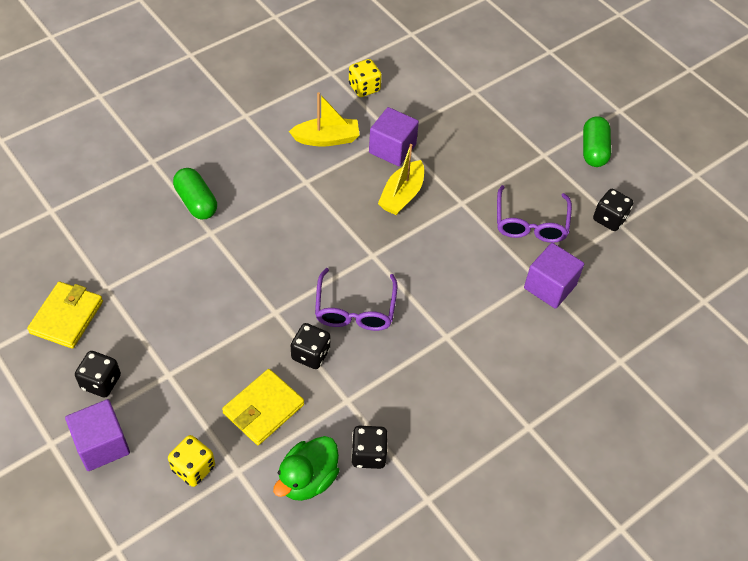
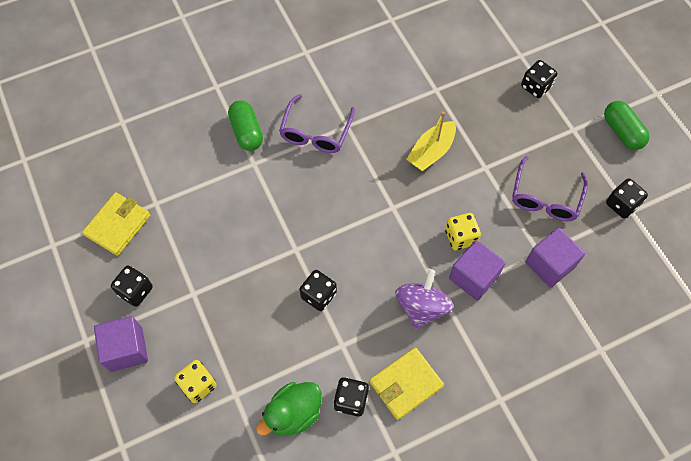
camera: 15 degrees right, 10 degrees up
yellow wallet [222,369,304,445] -> yellow wallet moved to [369,348,444,420]
yellow boat [289,92,360,147] -> none
purple glasses [315,268,397,331] -> purple glasses moved to [279,94,355,153]
yellow dice [349,59,382,97] -> yellow dice moved to [445,213,481,250]
purple cube [369,107,419,166] -> purple cube moved to [449,240,506,301]
green capsule [583,116,611,167] -> green capsule turned 45 degrees counterclockwise [604,101,650,150]
none -> purple spinning top [395,269,453,330]
none -> black dice [521,60,557,98]

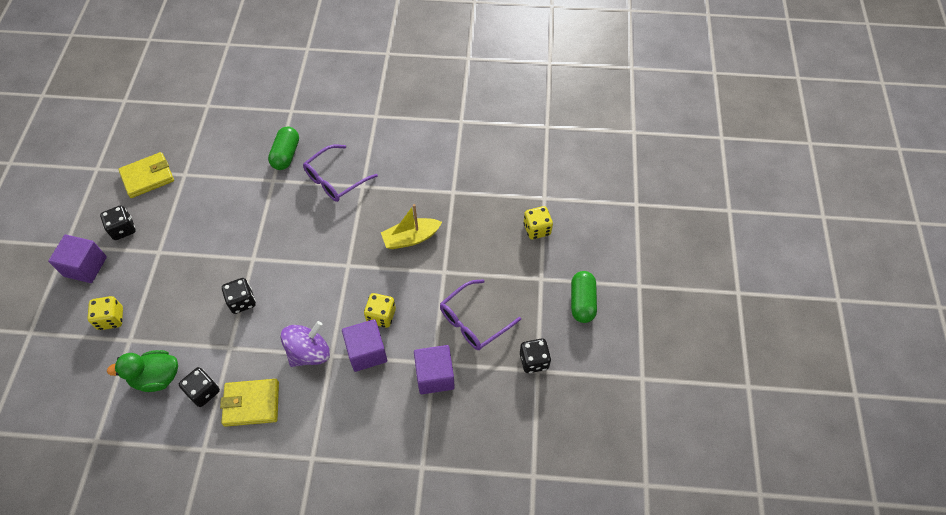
camera: 30 degrees right, 5 degrees down
black dice [521,60,557,98] -> yellow dice [523,206,553,239]

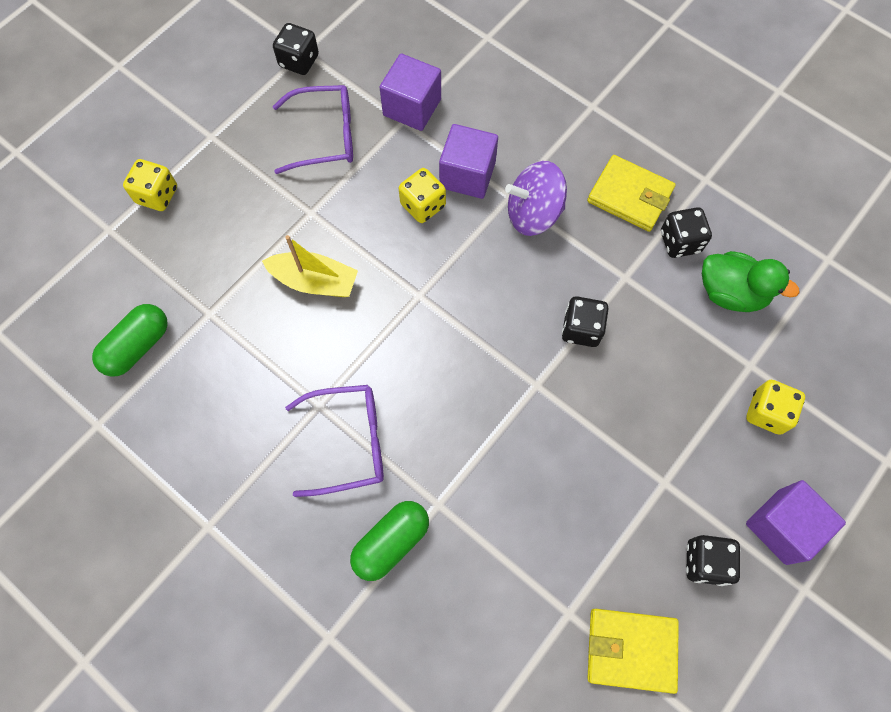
camera: 145 degrees left, 10 degrees up
green capsule [571,271,597,323] -> green capsule moved to [92,304,168,377]

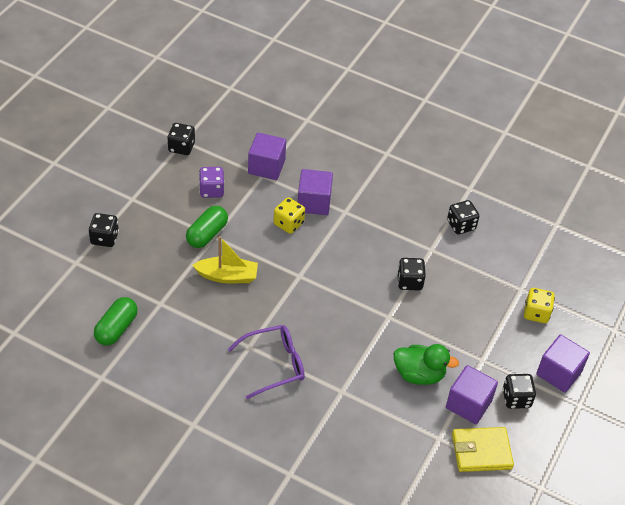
camera: 15 degrees left, 20 degrees down
yellow dice [123,159,177,211] -> black dice [88,213,119,247]
purple glasses [273,85,353,174] -> purple dice [199,167,224,198]
green capsule [350,501,429,581] -> green capsule moved to [186,206,228,248]
purple spinning top [505,161,567,236] -> none
yellow wallet [587,155,676,232] -> none
green duck [702,251,799,312] -> green duck moved to [394,344,459,385]
none -> purple cube [446,365,498,424]

